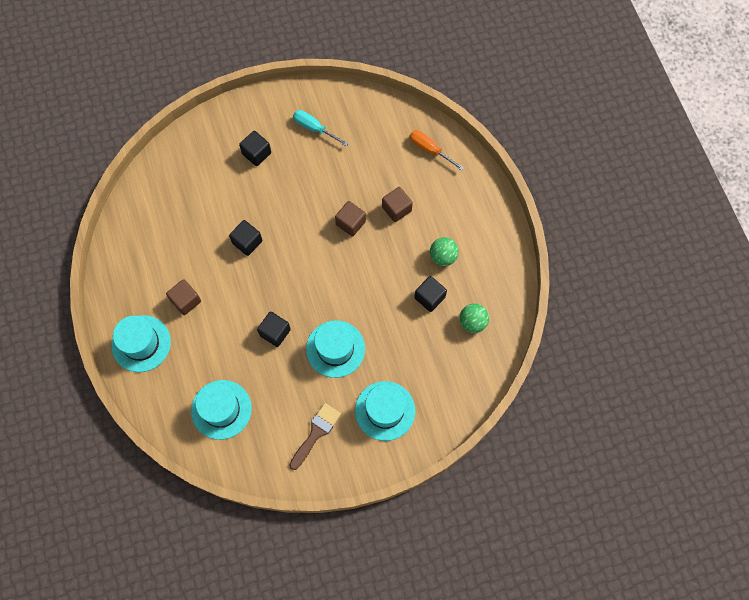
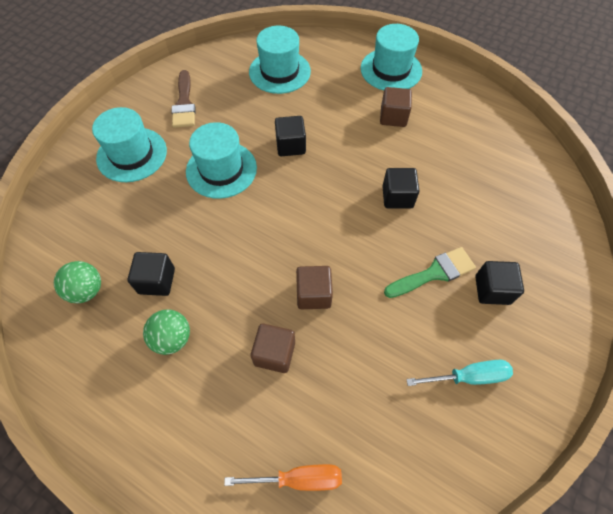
camera: 140 degrees right, 10 degrees down
none -> green brush [384,247,476,298]

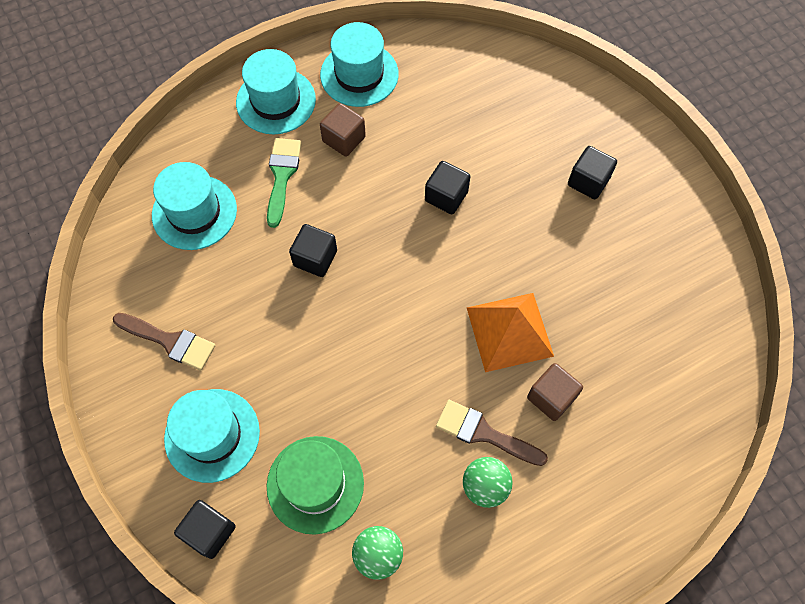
camera: 60 degrees left, 5 degrees up
black cube [128,252,175,296] -> black cube moved to [174,500,236,559]
turquoise hat [186,122,257,199] -> turquoise hat moved to [320,22,399,107]
orange screwdriver [224,464,342,491] -> none
brown cube [296,266,333,309] -> orange pyramid [467,293,554,372]
green brush [384,247,476,298] -> green brush moved to [267,138,302,228]
turquoise screwdriver [406,360,513,386] -> none
none -> green hat [267,436,364,535]
none -> brown brush [436,400,548,466]

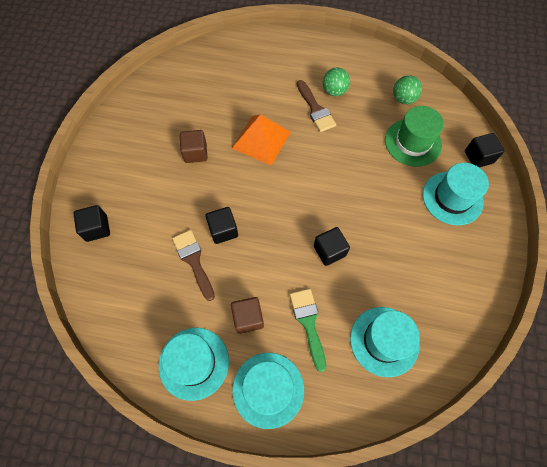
camera: 140 degrees left, 0 degrees up
brown brush [113,313,215,371] -> brown brush moved to [172,230,215,301]
green brush [267,138,302,228] -> green brush turned 120 degrees clockwise [290,289,326,372]
brown cube [527,363,583,421] -> brown cube moved to [180,130,208,163]
black cube [568,146,617,199] -> black cube moved to [73,205,110,242]

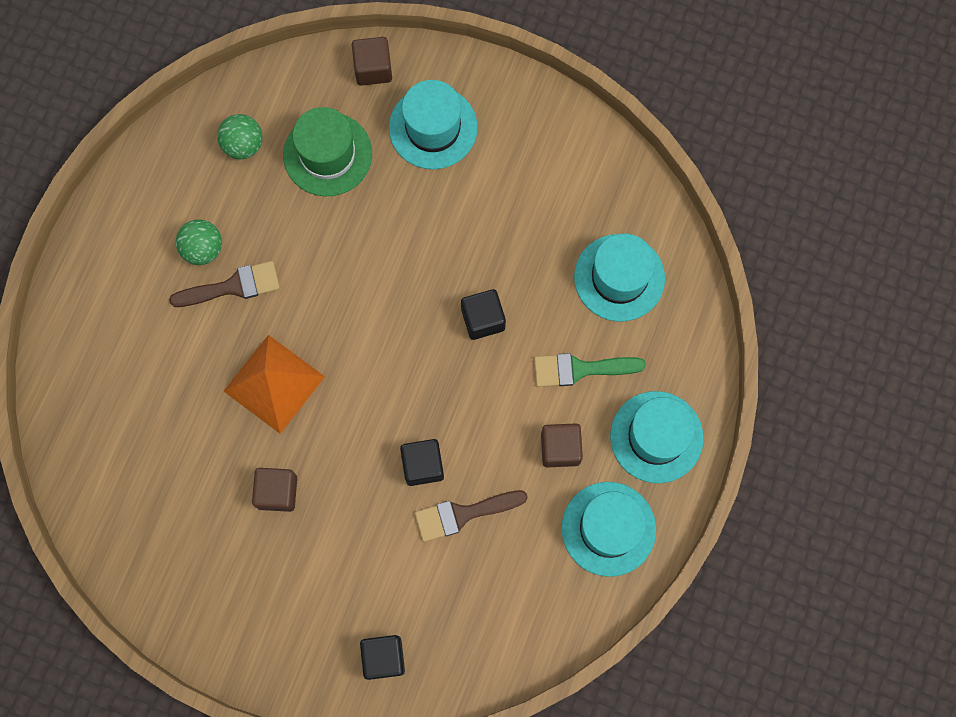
camera: 80 degrees left, 10 degrees up
black cube [465,133,505,167] -> brown cube [352,37,392,86]

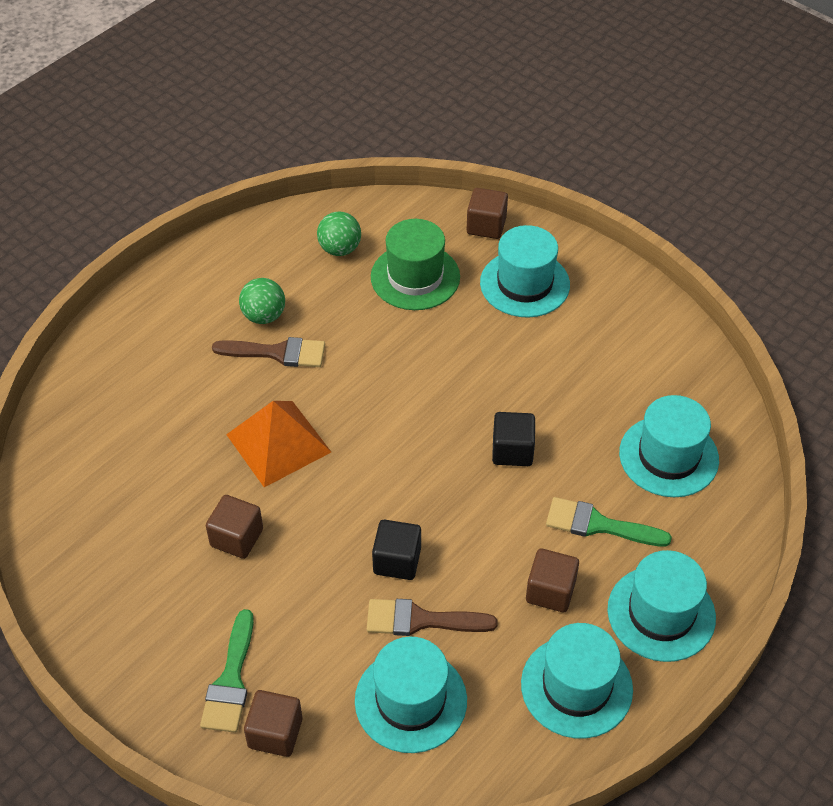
camera: 20 degrees right, 25 degrees down
black cube [360,635,405,680] -> brown cube [244,690,302,757]
none -> green brush [200,609,254,733]
none -> turquoise hat [355,637,467,753]

